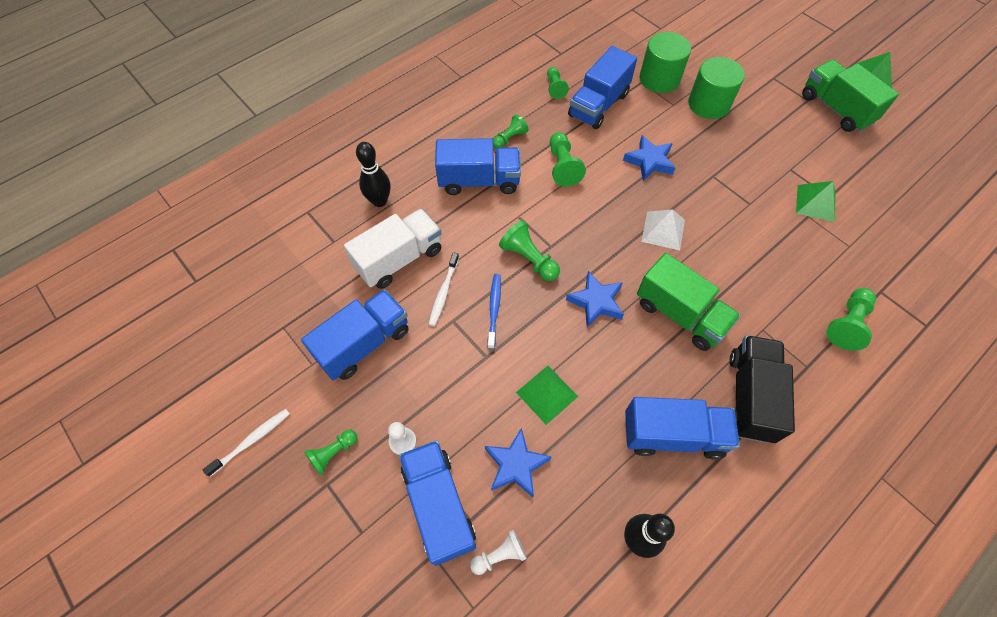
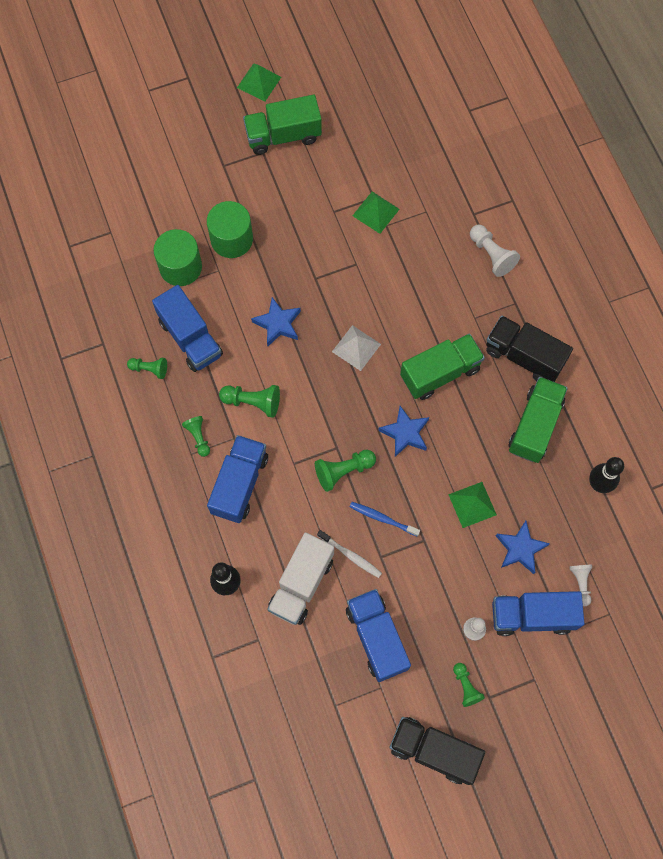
camera: 70 degrees left, 10 degrees up
white toothbrush [203,409,290,477] -> black truck [389,717,485,785]
white truck [344,209,442,289] -> white truck turned 135 degrees counterclockwise [267,532,334,625]
blue truck [625,397,740,460] -> green truck [508,377,568,463]
green pawn [826,288,876,351] -> white pawn [470,225,520,277]

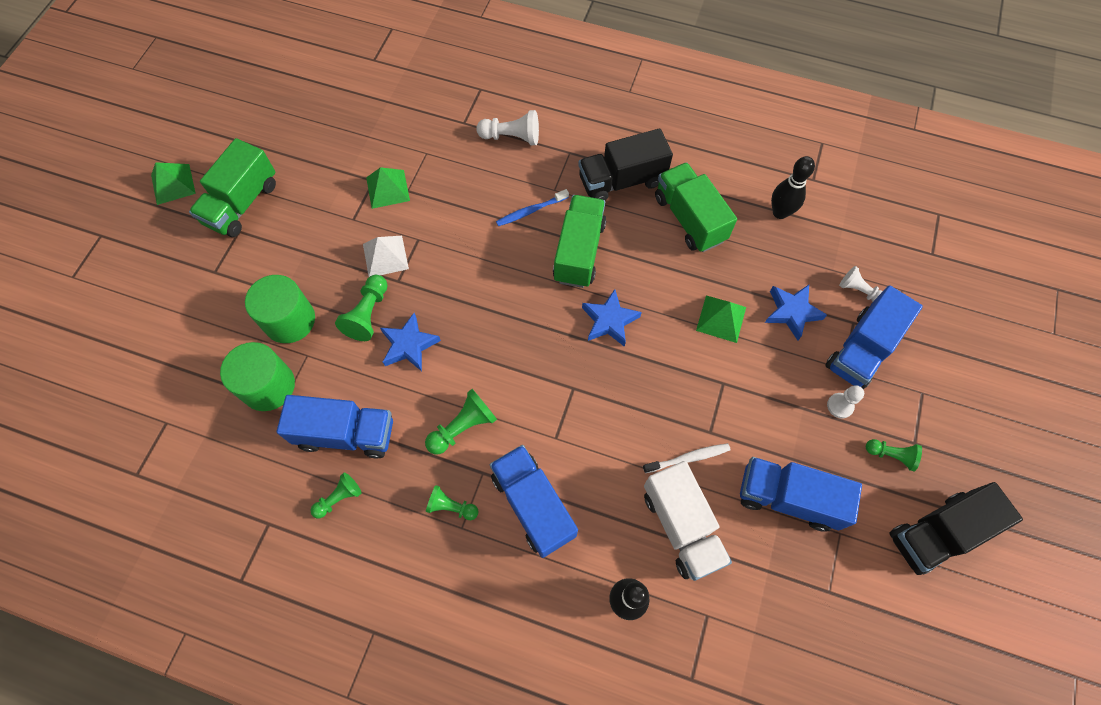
camera: 50 degrees left, 5 degrees down
green pawn [315,450,376,492] -> green pawn moved to [335,275,387,341]
white pyramid [332,325,381,371] -> white pyramid moved to [363,236,409,277]
blue toothbrush [350,502,420,537] -> blue toothbrush moved to [496,189,569,226]

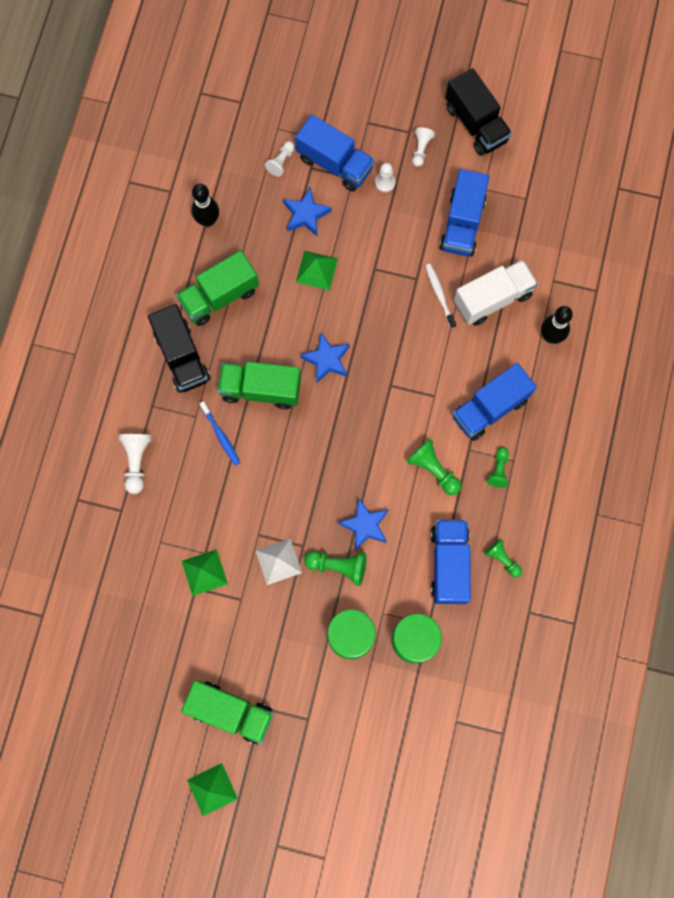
camera: 95 degrees left, 10 degrees up
green pawn [866,439,922,471] -> white pawn [412,127,435,167]

